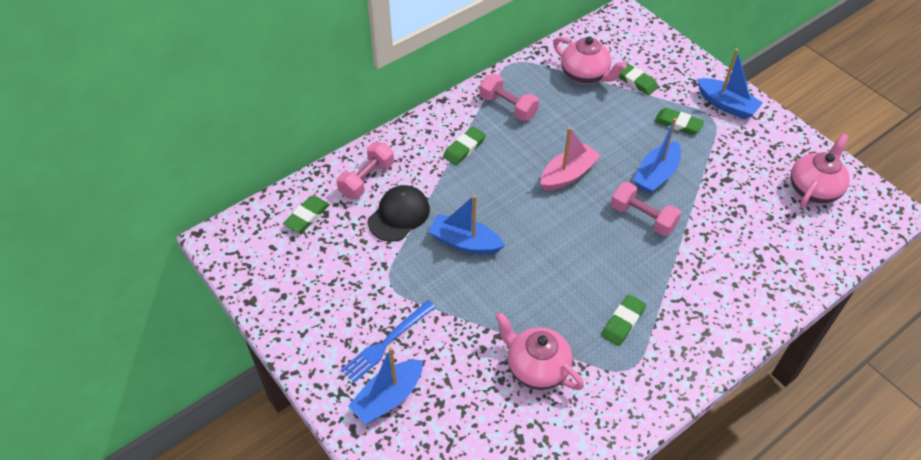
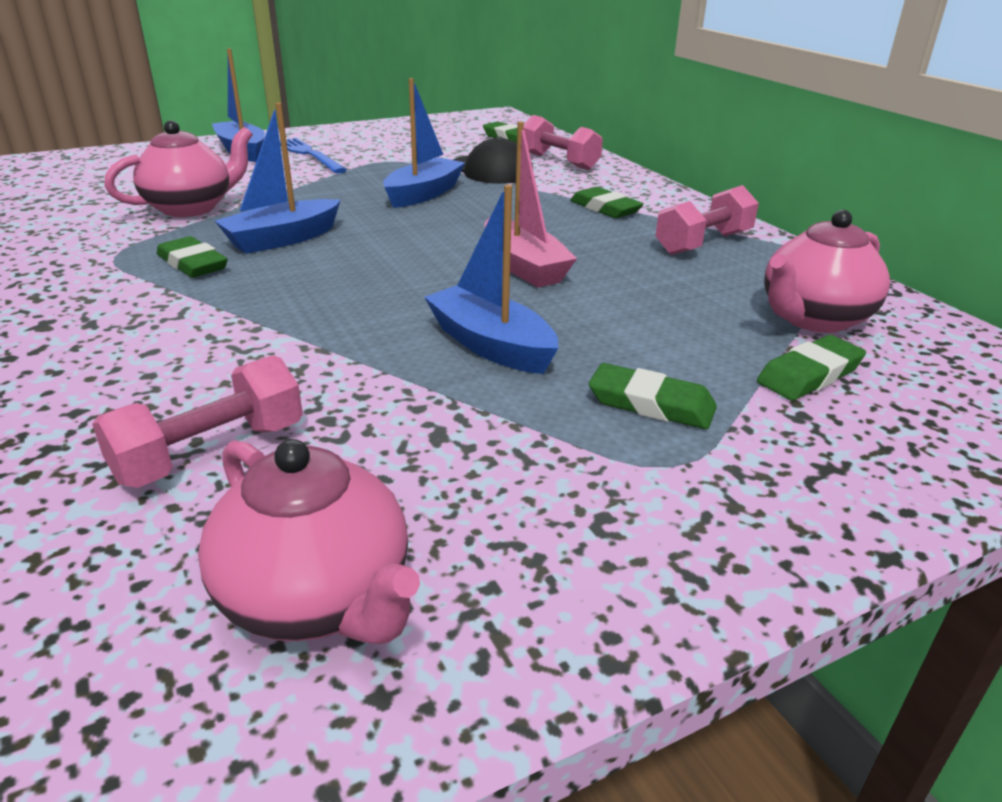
camera: 100 degrees right, 20 degrees down
pink dumbbell [611,182,681,236] -> pink dumbbell moved to [92,355,303,488]
green eraser [654,108,704,135] -> green eraser turned 75 degrees clockwise [589,363,717,429]
blue boat [697,49,763,119] -> blue boat moved to [215,102,340,254]

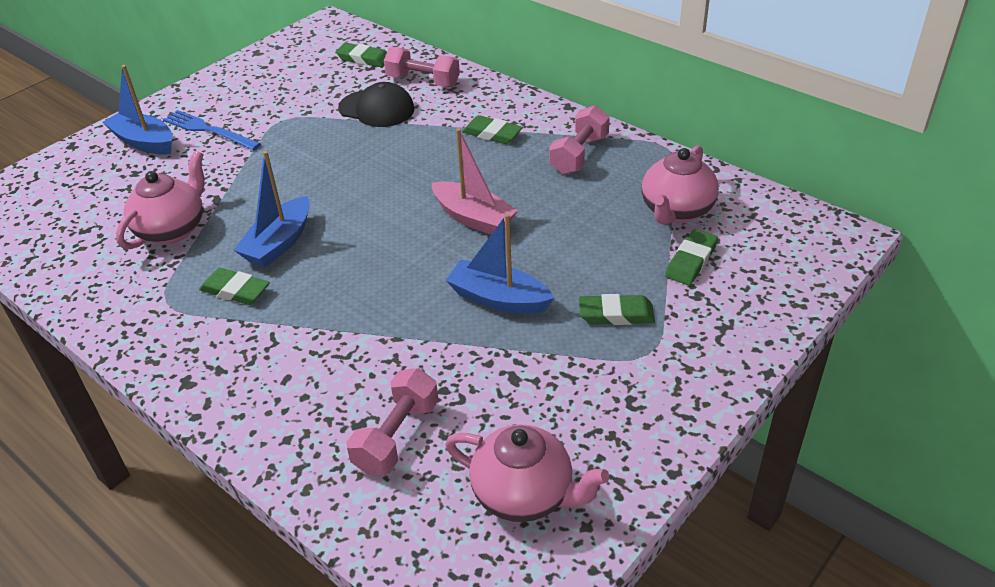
camera: 20 degrees left, 10 degrees up
blue boat [383,78,465,208] -> none

